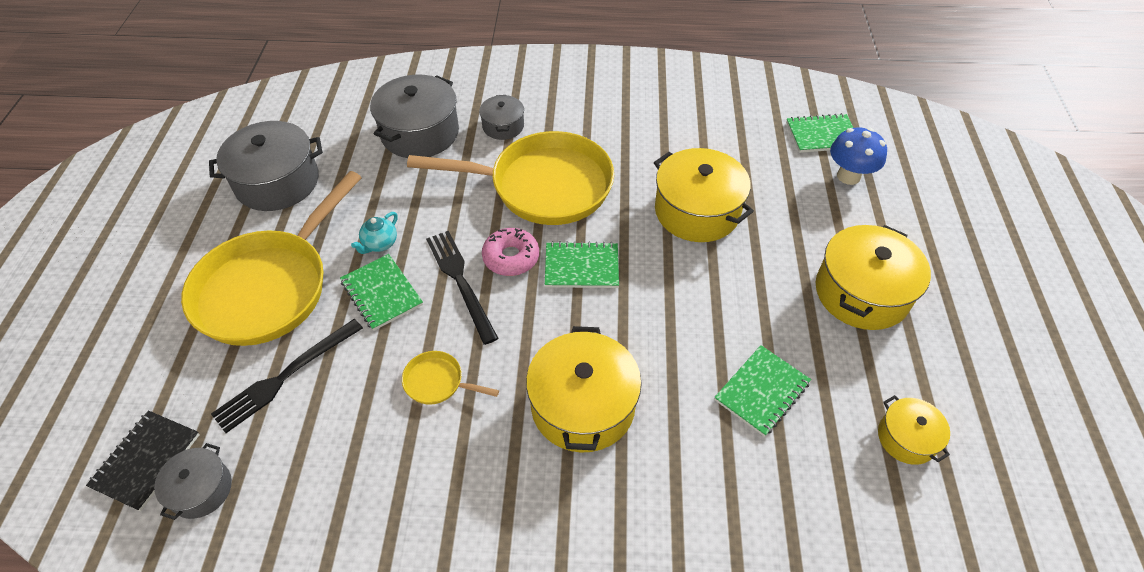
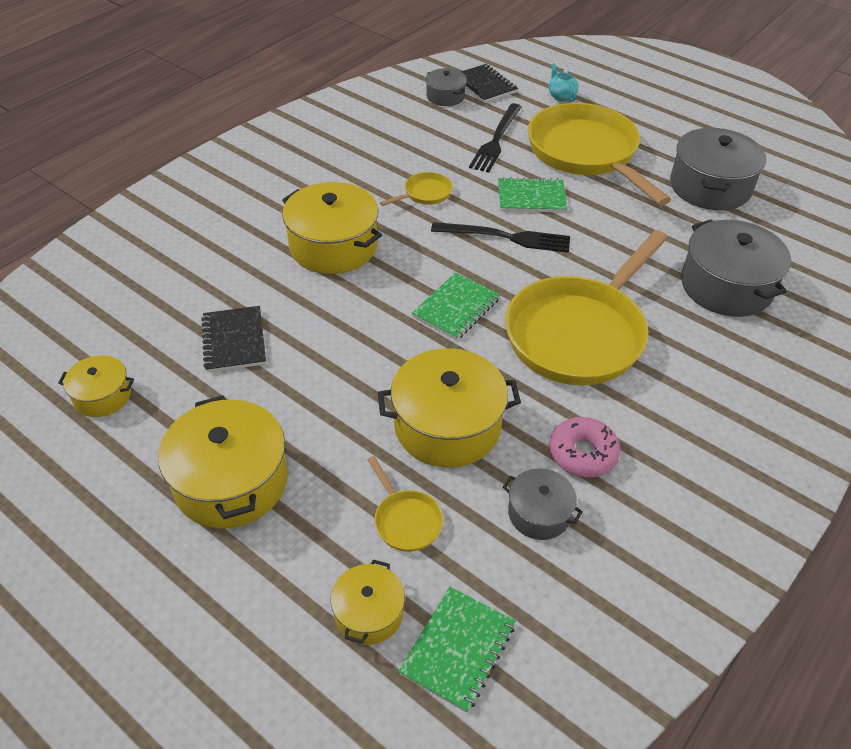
camera: 125 degrees right, 5 degrees down
black fork [211,319,363,433] -> black fork turned 150 degrees counterclockwise [469,103,522,173]
turquoise teapot [351,212,398,254] -> turquoise teapot moved to [549,63,578,102]
grey pot [479,95,524,140] -> grey pot moved to [503,468,583,540]
pink donut [482,228,539,276] -> pink donut moved to [549,417,620,477]
green notebook [714,345,811,437] -> black notebook [201,306,266,373]
blue mushroom [830,127,887,185] -> yellow pot [330,560,405,645]
none -> yellow pan [368,456,444,552]

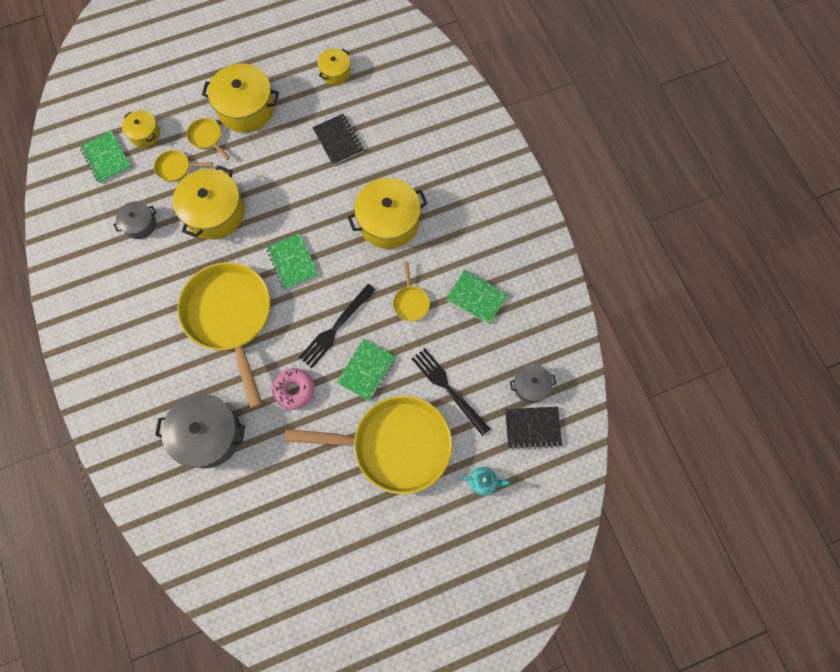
camera: 120 degrees right, 25 degrees up
black notebook [201,306,266,373] -> black notebook turned 45 degrees clockwise [312,114,364,165]
pink donut [549,417,620,477] -> pink donut moved to [272,368,315,410]
grey pot [670,128,766,210] -> none
none -> yellow pan [187,118,230,160]
none -> green notebook [446,270,508,325]

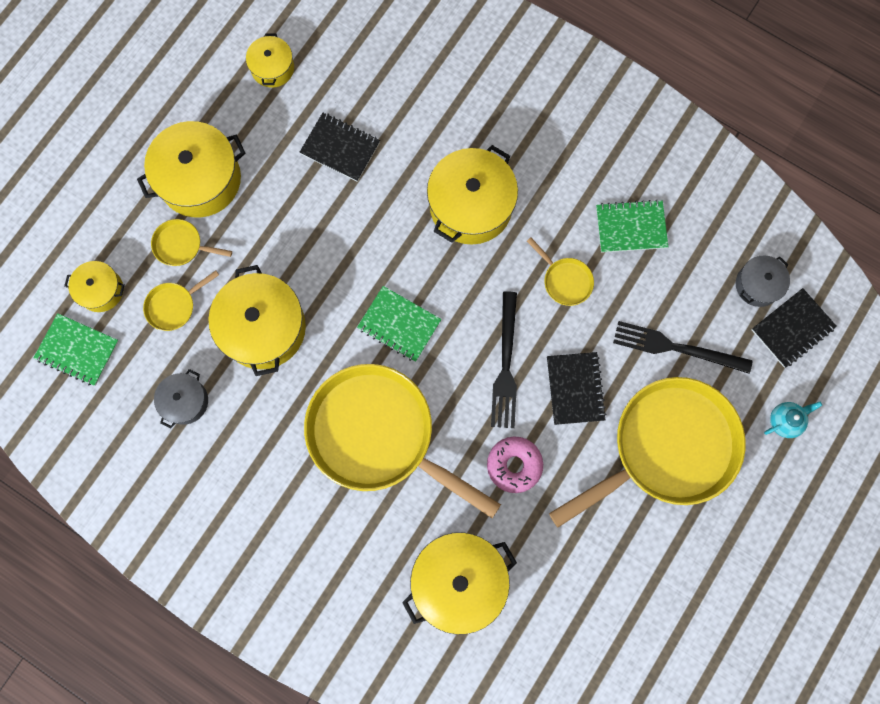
camera: 35 degrees left, 5 degrees up
grey pot [155,394,245,468] -> yellow pot [402,532,517,635]
green notebook [337,339,396,401] -> black notebook [547,352,607,425]

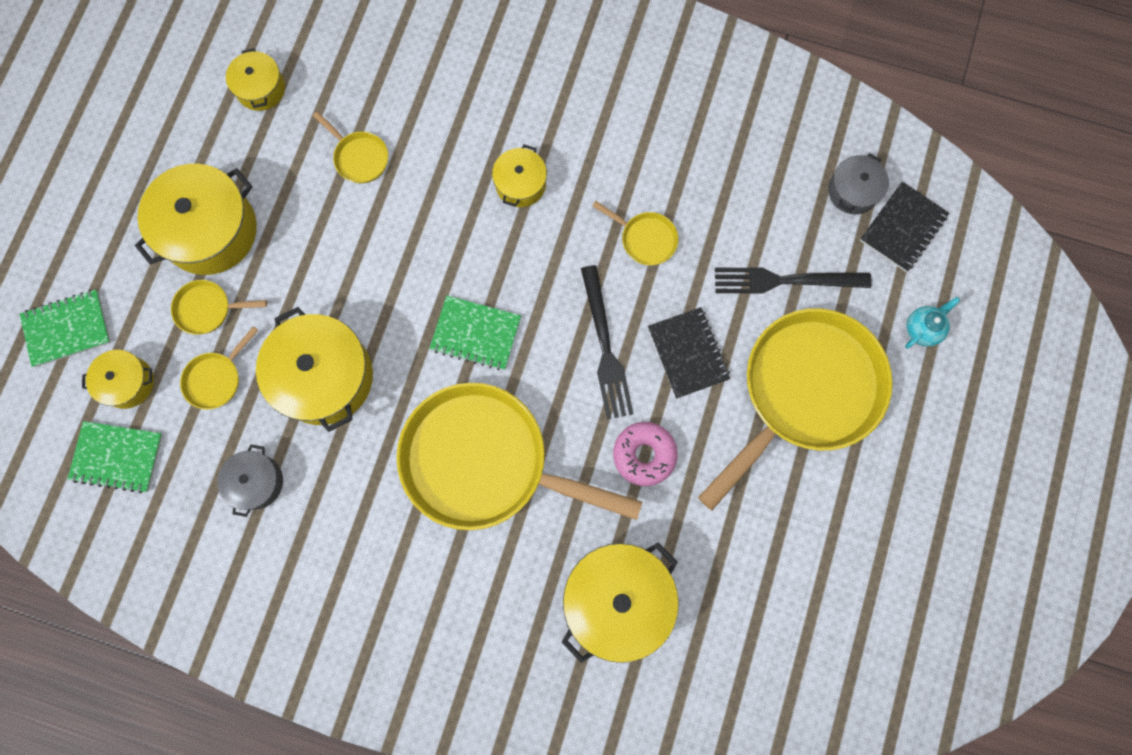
camera: 15 degrees left, 0 degrees up
black notebook [300,113,380,182] -> yellow pan [313,111,388,183]
yellow pot [427,145,518,244] -> yellow pot [492,145,547,207], size x0.54
green notebook [596,200,668,253] -> green notebook moved to [20,290,111,367]

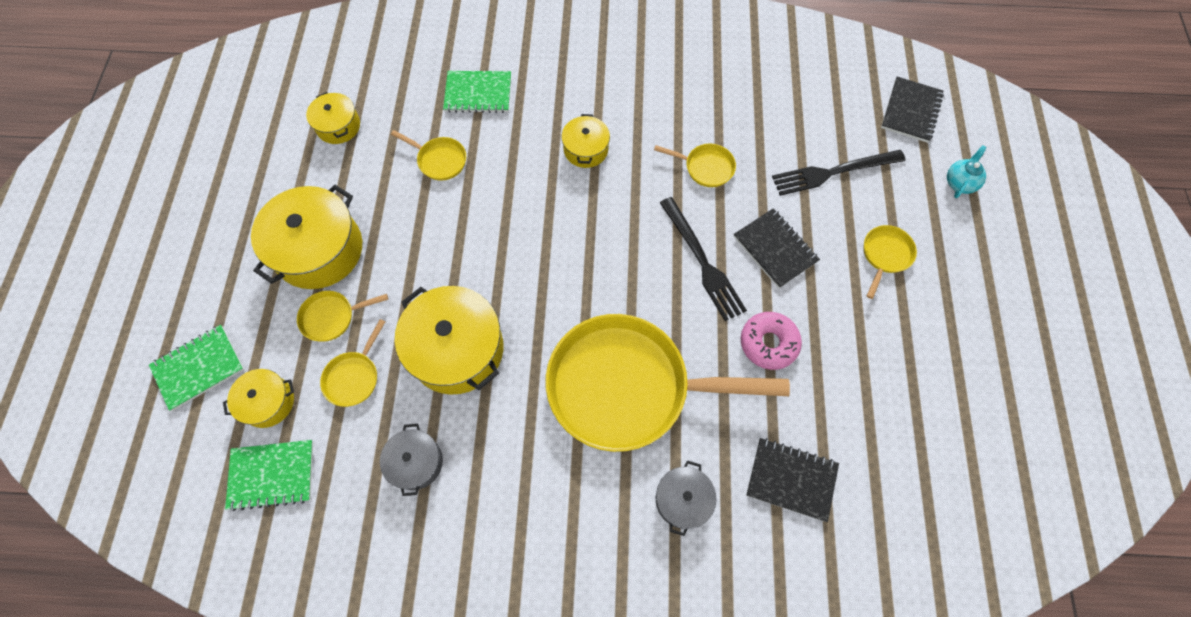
camera: 15 degrees left, 10 degrees down
green notebook [429,295,521,370] -> green notebook moved to [443,71,511,113]
yellow pot [562,543,679,663] -> black notebook [746,438,839,522]
yellow pan [698,308,893,510] -> yellow pan [864,225,917,299], size x0.41
grey pot [828,153,889,214] -> grey pot moved to [656,460,716,536]

